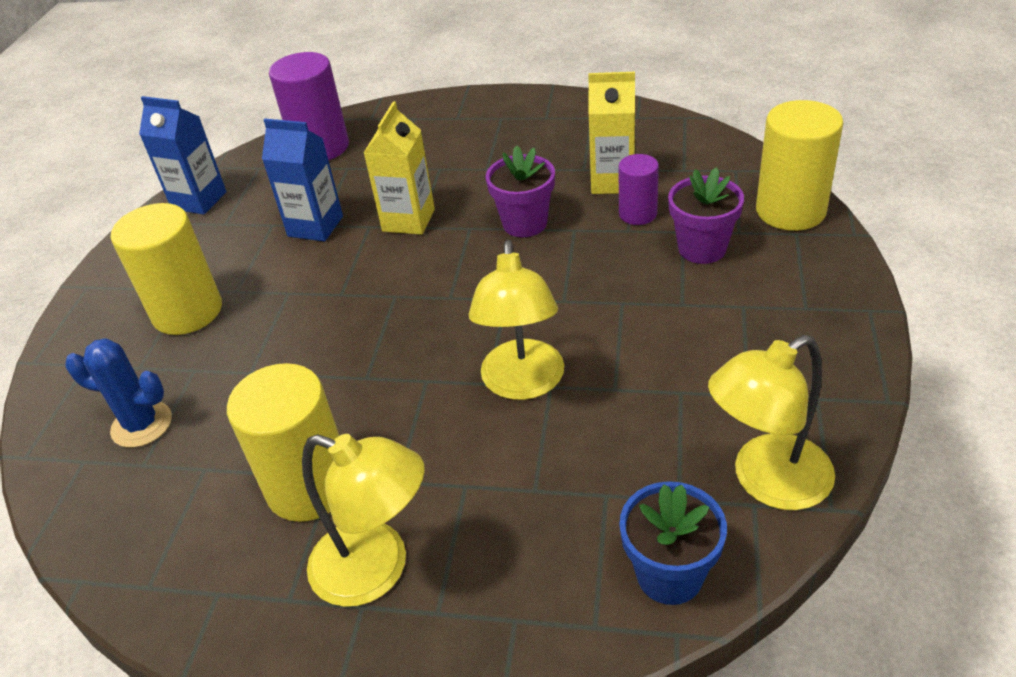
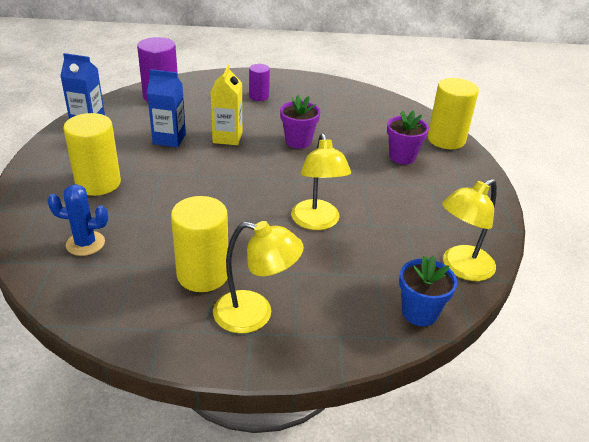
camera: 15 degrees left, 5 degrees down
yellow carton [588,72,635,194] -> none
purple cylinder [619,154,659,225] -> purple cylinder moved to [249,64,270,101]

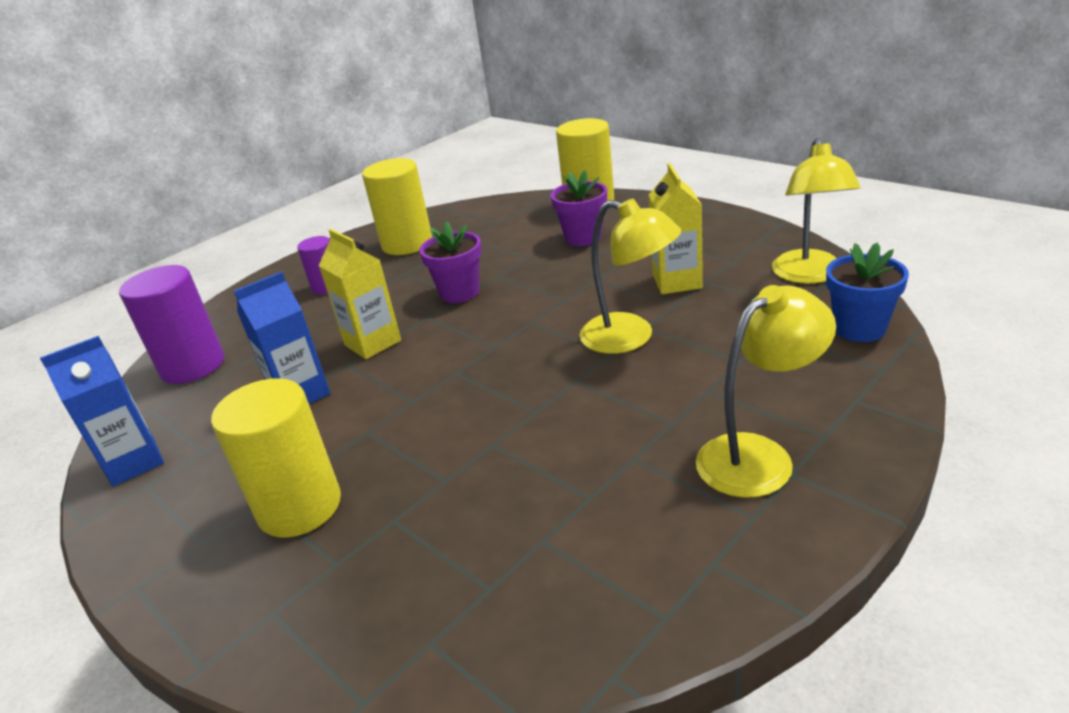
camera: 40 degrees left, 5 degrees down
blue cactus [47,184,108,256] -> none
yellow cylinder [171,196,228,292] -> yellow cylinder moved to [362,158,432,255]
none -> yellow carton [649,163,703,294]

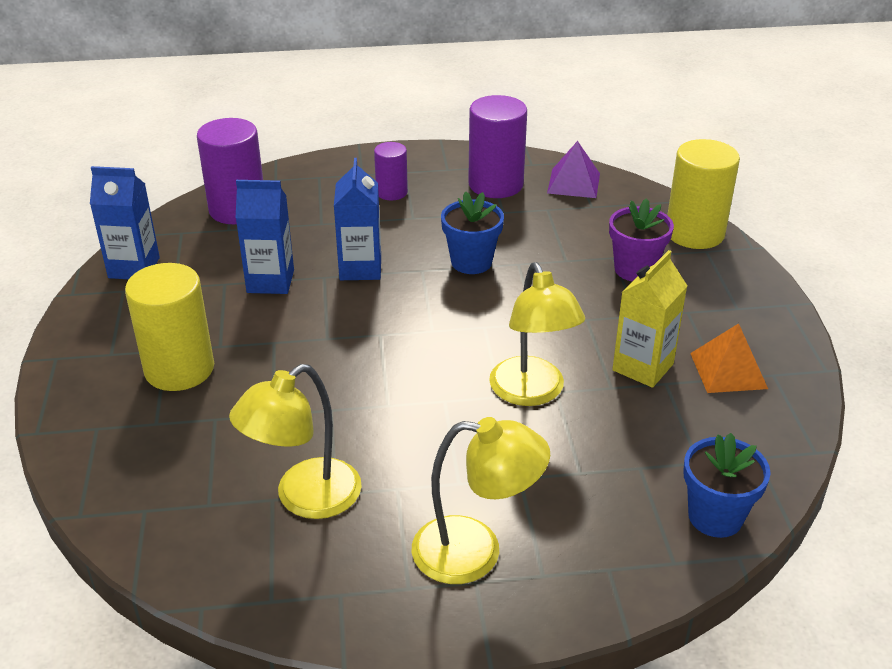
camera: 35 degrees right, 5 degrees up
yellow carton [319,229,401,359] -> blue carton [334,158,381,280]
yellow cylinder [362,158,432,255] -> purple cylinder [468,95,527,198]
purple flower pot [419,222,482,303] -> blue flower pot [441,191,504,274]
yellow lamp [772,138,861,284] -> yellow lamp moved to [229,364,362,519]
none -> purple pyramid [547,141,600,198]
none -> orange pyramid [690,323,768,393]

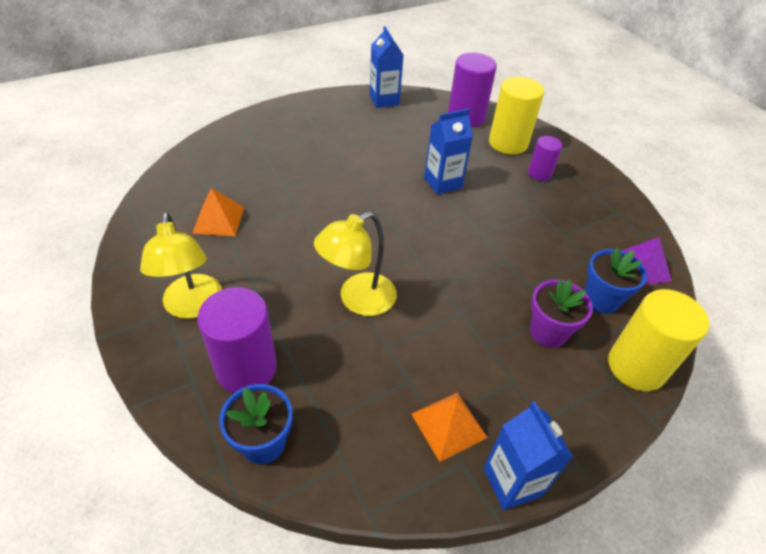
camera: 65 degrees right, 10 degrees up
yellow cylinder [125,263,214,391] -> yellow cylinder moved to [489,77,544,155]
yellow lamp [229,364,362,519] -> orange pyramid [192,188,245,236]
blue carton [236,180,294,294] -> blue carton moved to [484,401,573,510]
blue flower pot [441,191,504,274] -> blue flower pot moved to [585,248,647,314]
purple cylinder [468,95,527,198] -> purple cylinder moved to [198,287,277,393]
yellow carton [612,250,687,388] -> none

